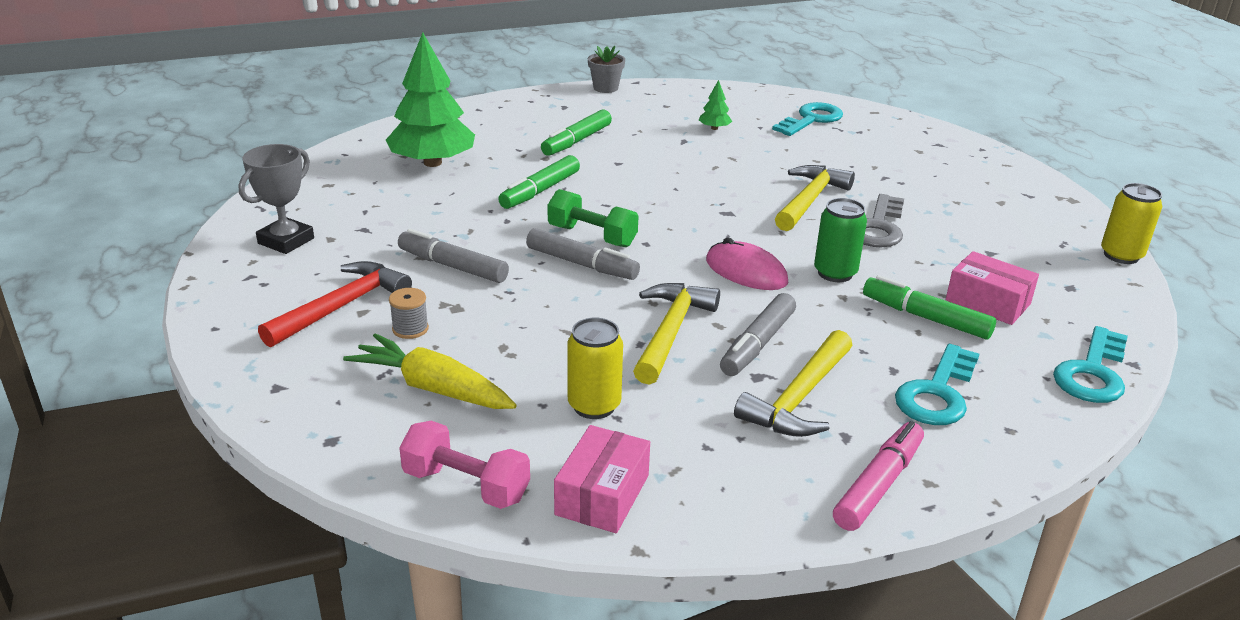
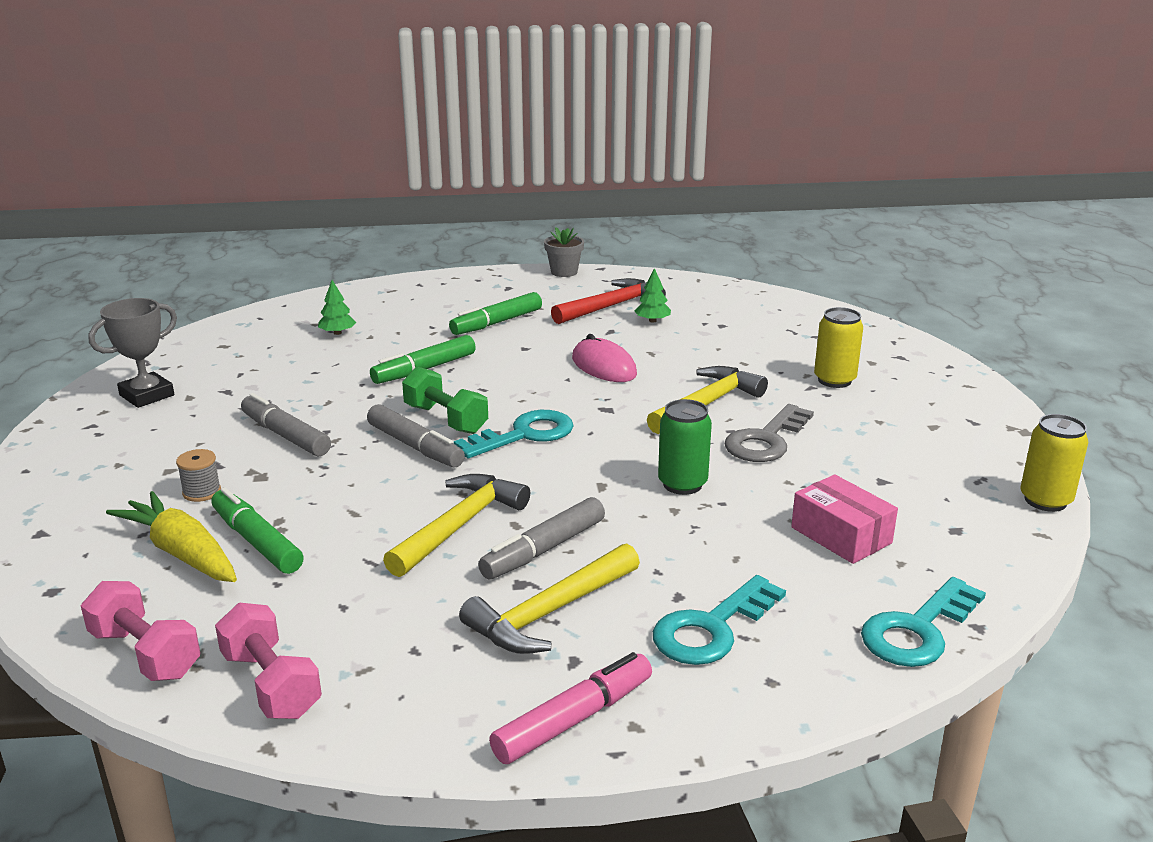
camera: 15 degrees right, 5 degrees down
red hammer [258,261,412,347] -> red hammer moved to [551,278,666,324]
green tree [386,32,475,167] -> green tree [318,280,356,335], size x0.42
pink box [554,425,650,533] -> pink dumbbell [215,602,322,719]
yellow can [567,317,623,419] -> yellow can moved to [814,307,863,388]
pink mouse [706,238,788,290] -> pink mouse moved to [572,334,637,382]
turquoise key [772,102,843,136] -> turquoise key moved to [454,410,574,458]
green marker [863,275,996,340] -> green marker moved to [211,487,304,574]

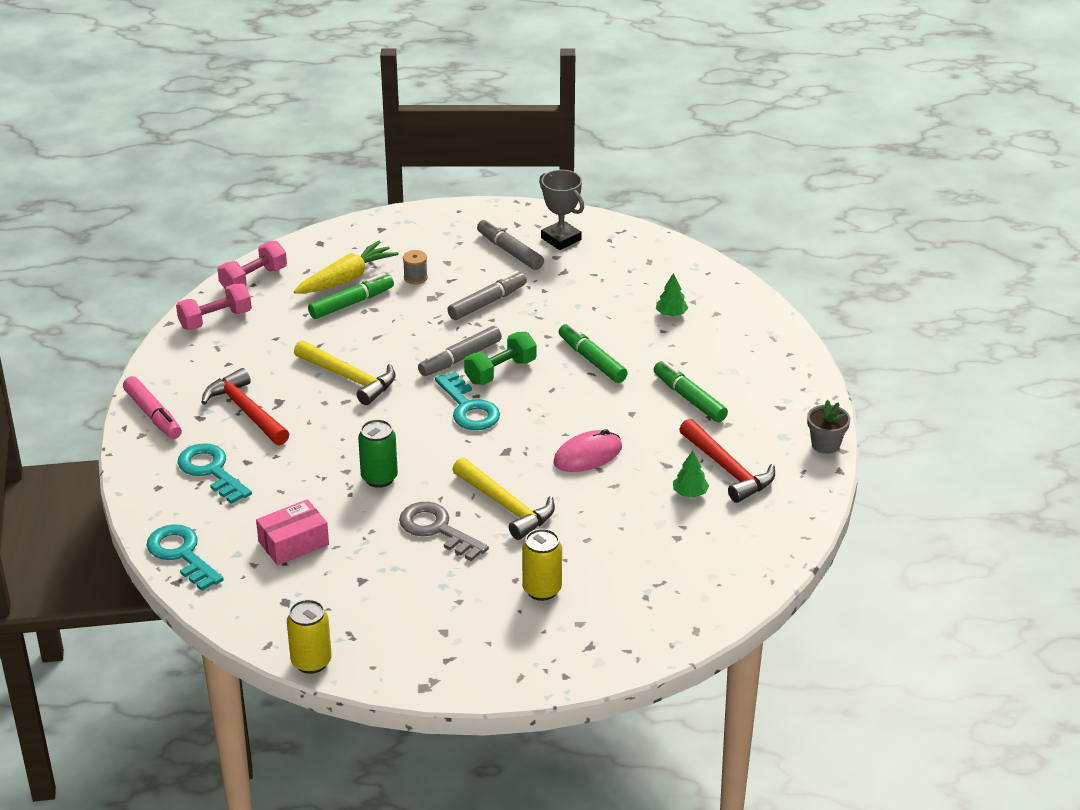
camera: 95 degrees right, 10 degrees up
yellow hammer [459,543,640,654] -> red hammer [201,368,289,445]
grey marker [478,497,605,580] -> grey marker moved to [477,219,544,270]

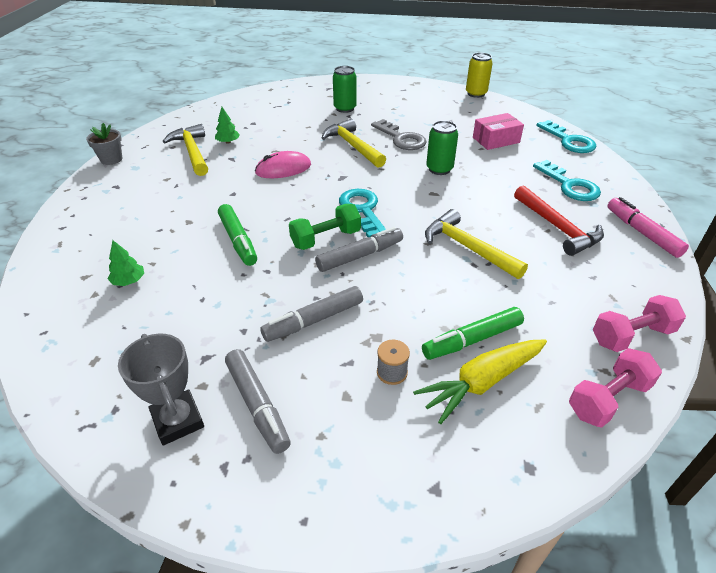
camera: 170 degrees left, 5 degrees up
yellow can [522,529,562,601] -> green can [333,66,356,113]
green marker [654,361,728,422] -> none
red hammer [679,419,775,503] -> yellow hammer [163,124,208,176]

